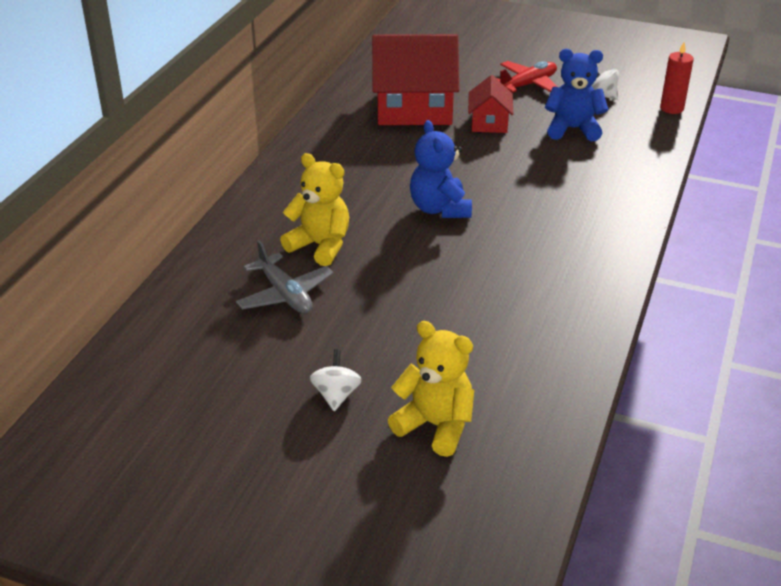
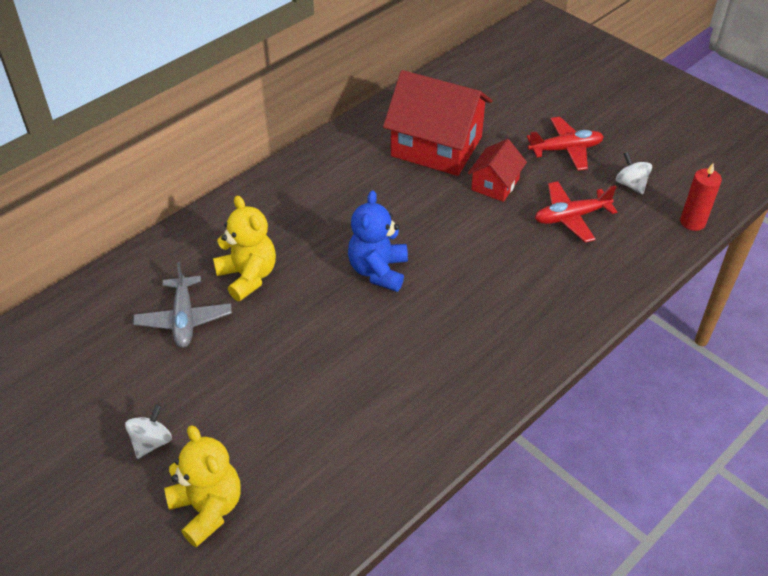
camera: 25 degrees right, 10 degrees up
blue teddy bear [545,49,608,141] -> red plane [535,181,617,243]

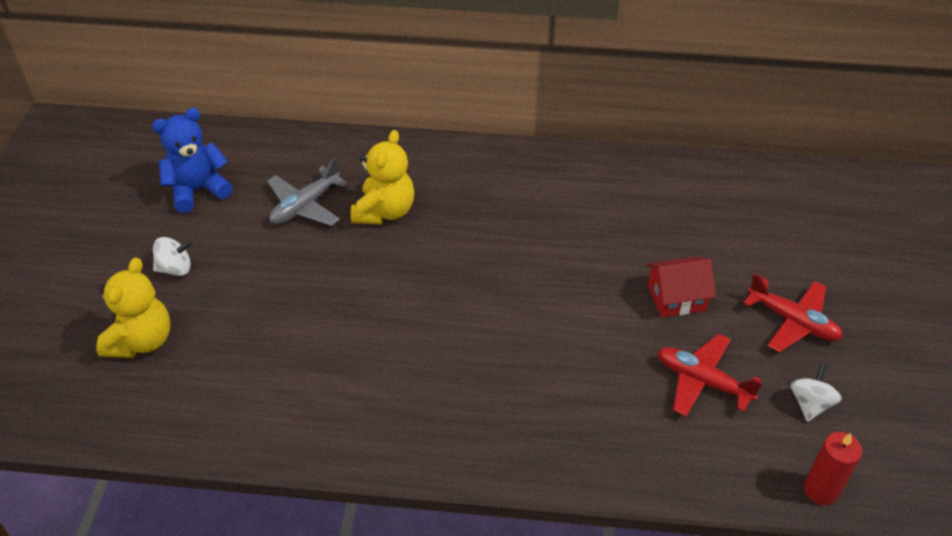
camera: 50 degrees right, 0 degrees up
blue teddy bear [348,190,408,292] -> blue teddy bear moved to [152,108,233,213]
red house [383,70,492,176] -> none

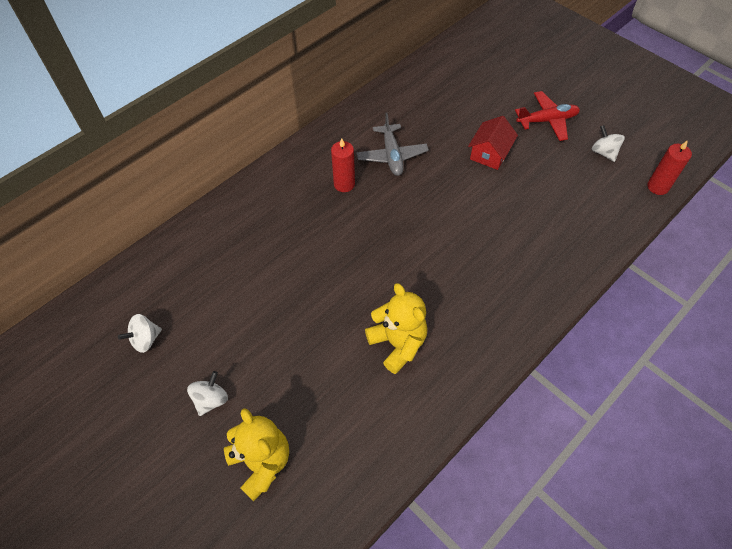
camera: 50 degrees left, 10 degrees up
blue teddy bear [152,108,233,213] -> white spinning top [118,314,162,353]
grey plane [267,157,349,226] -> grey plane moved to [357,113,429,176]
yellow teddy bear [351,130,414,224] -> yellow teddy bear moved to [365,283,427,374]
red plane [658,334,763,417] -> none
none -> red candle [331,138,355,192]

